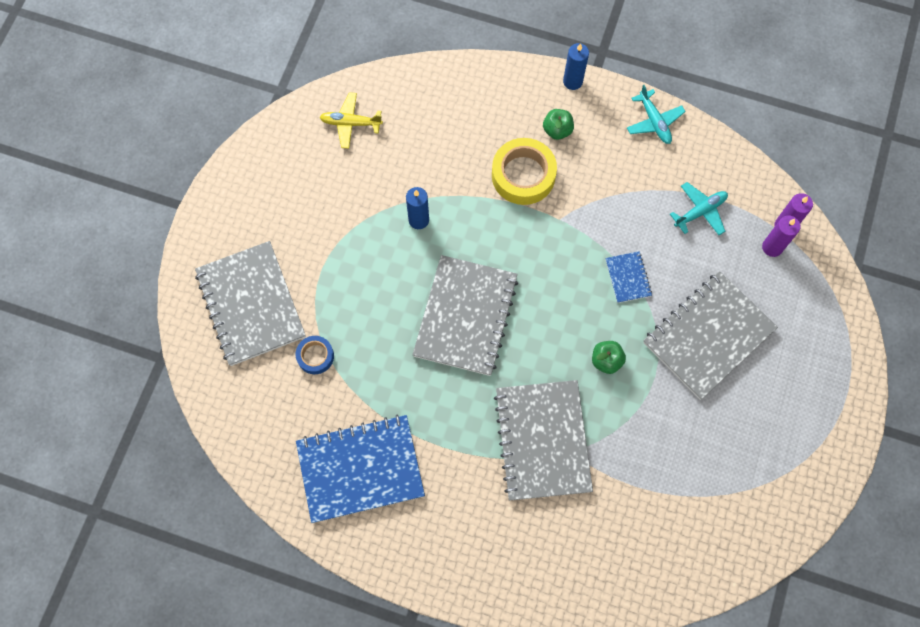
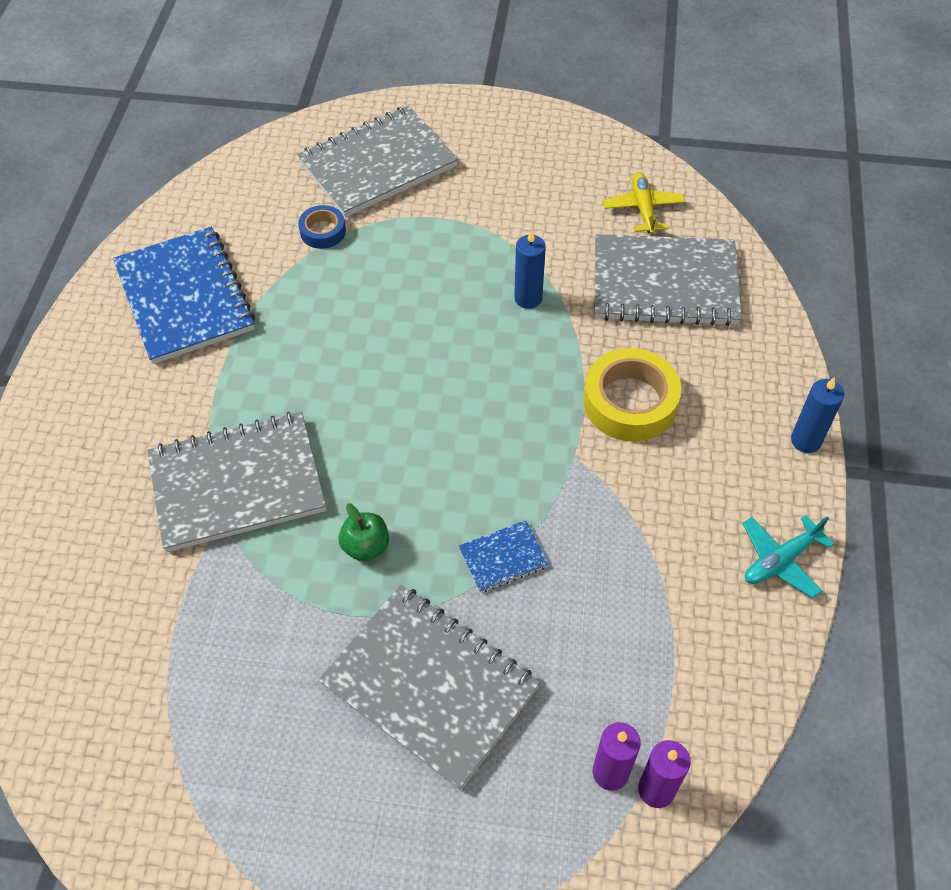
camera: 80 degrees right, 15 degrees down
grey notebook [413,255,518,376] -> grey notebook moved to [594,234,742,326]
green apple [543,109,574,140] -> none
turquoise plane [670,182,728,235] -> none

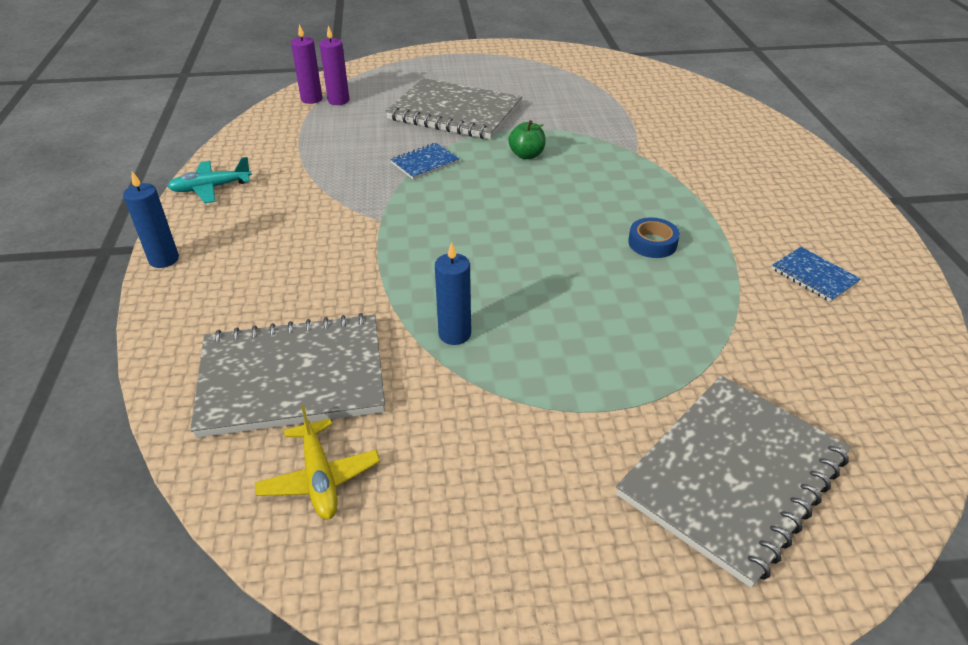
camera: 165 degrees right, 15 degrees down
blue notebook [113,227,255,364] -> blue notebook [772,247,861,302], size x0.45
grey notebook [147,412,326,552] -> none
blue tape [298,205,346,249] -> blue tape moved to [628,217,680,258]
yellow tape [583,348,681,442] -> none
turquoise plane [742,515,834,598] -> turquoise plane turned 150 degrees counterclockwise [167,157,252,203]

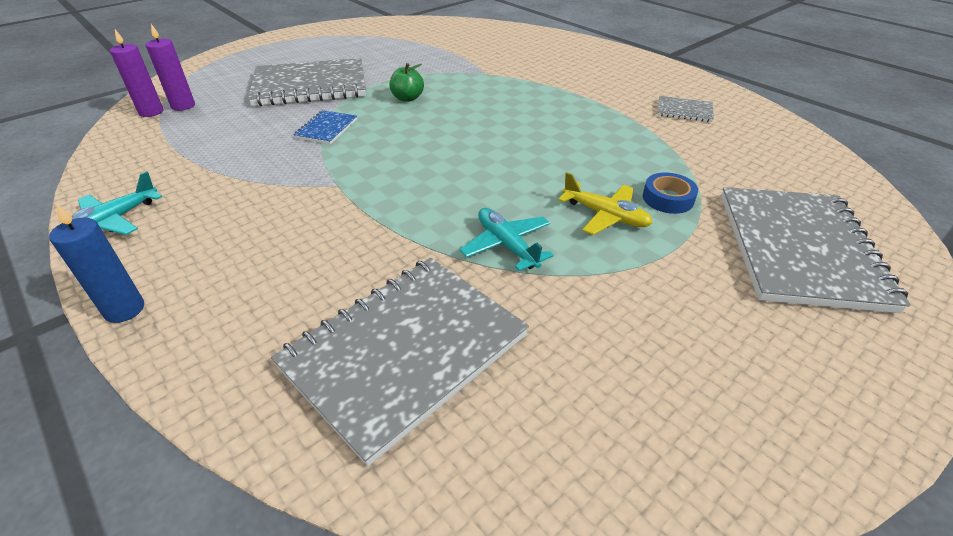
camera: 35 degrees left, 0 degrees up
yellow plane [255,405,380,520] -> yellow plane moved to [558,172,653,235]
blue candle [435,242,471,345] -> turquoise plane [460,208,554,271]
blue tape [628,217,680,258] -> blue tape moved to [643,172,698,214]
blue notebook [772,247,861,302] -> grey notebook [657,96,714,122]

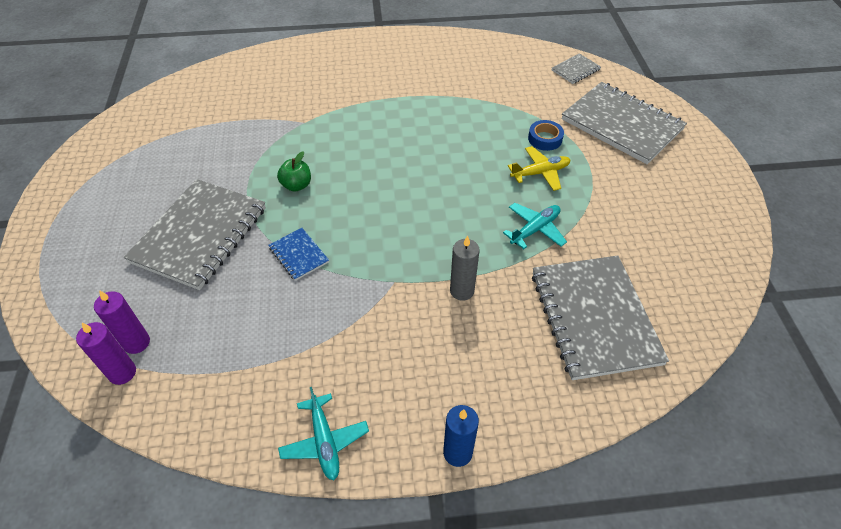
camera: 55 degrees left, 10 degrees up
turquoise plane [460,208,554,271] -> turquoise plane turned 135 degrees clockwise [503,203,567,249]
grey notebook [657,96,714,122] -> grey notebook moved to [552,53,601,84]
none -> grey candle [450,236,480,301]

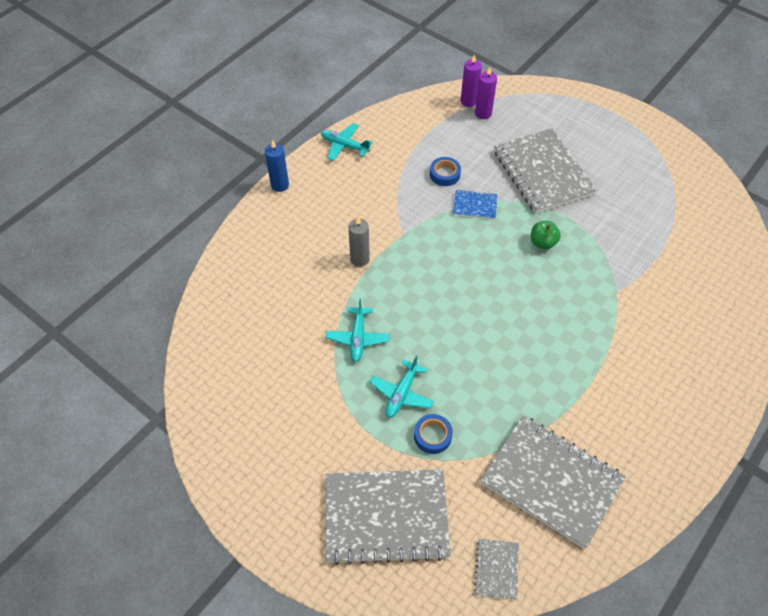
camera: 135 degrees right, 5 degrees up
yellow plane [508,146,570,191] -> turquoise plane [370,355,434,418]
grey notebook [532,256,669,380] -> grey notebook moved to [480,416,626,549]
none -> blue tape [430,157,461,186]

